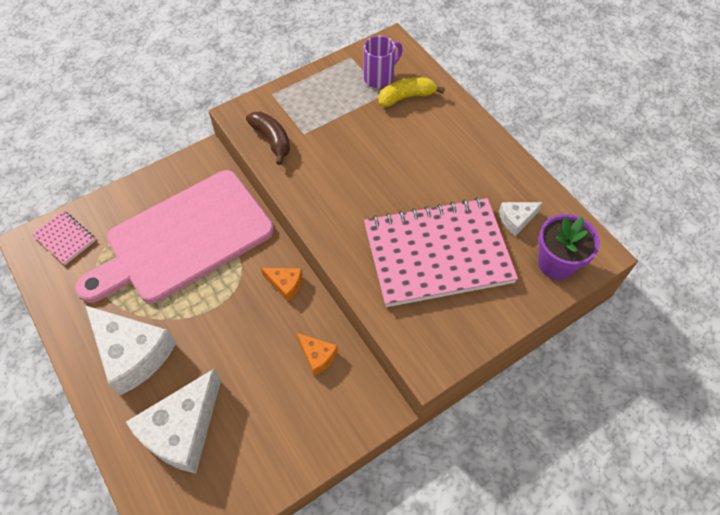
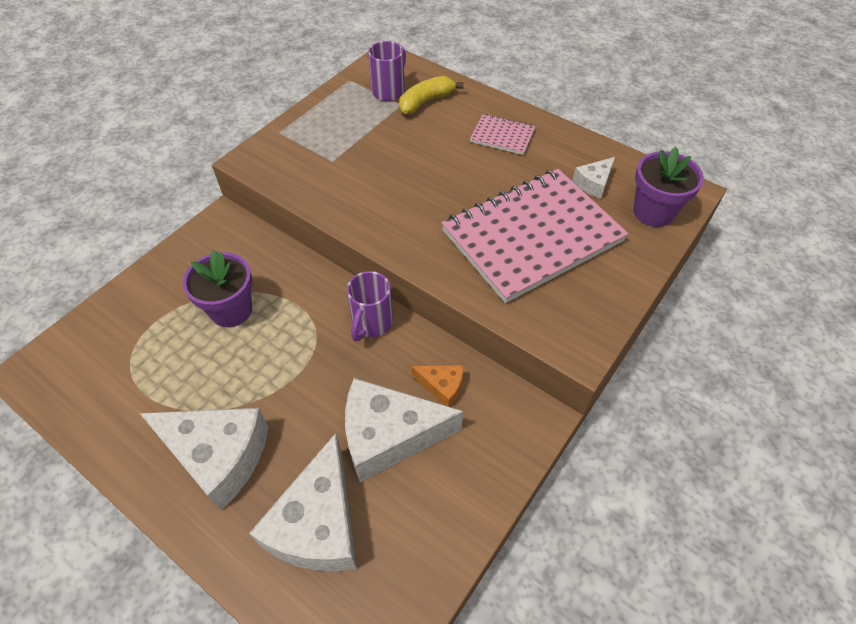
camera: 20 degrees left, 5 degrees down
pink notebook [32,211,96,265] -> pink notebook moved to [470,114,535,155]
pink cutting board [75,170,274,303] -> purple flower pot [183,250,252,327]
brown banana [246,112,290,165] -> none
orange cheese [261,268,303,302] -> purple mug [347,271,393,341]
none -> white cheese [345,378,463,482]

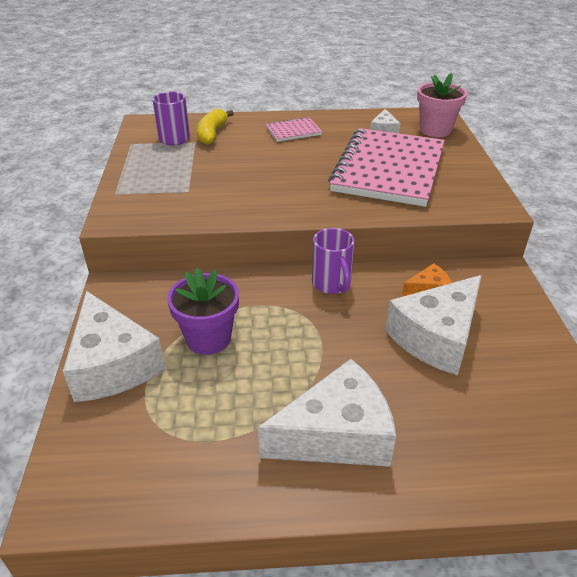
camera: 40 degrees left, 15 degrees down
white cheese [249,433,357,572] -> white cheese moved to [63,291,165,402]
purple flower pot [633,147,704,227] -> pink flower pot [417,73,467,137]

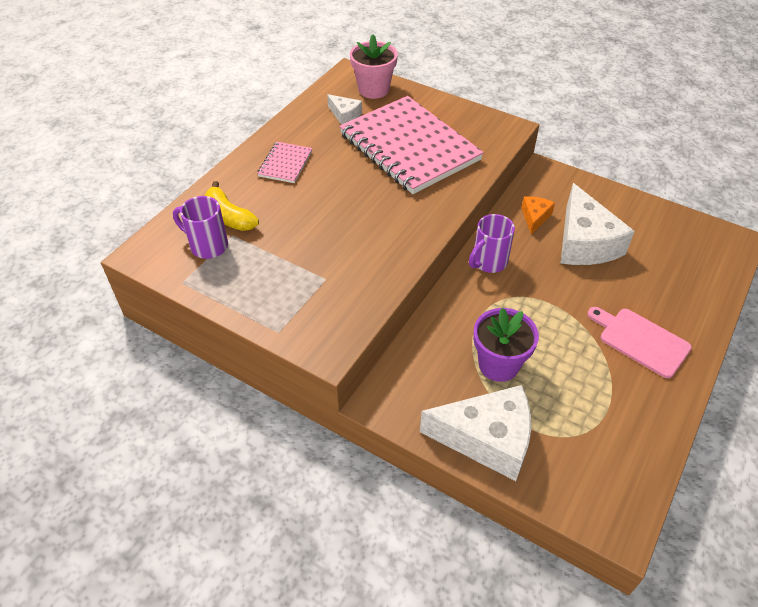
camera: 55 degrees left, 10 degrees up
white cheese [258,359,396,467] -> pink cutting board [587,307,692,378]
purple mug [312,228,355,294] -> purple mug turned 120 degrees clockwise [469,214,515,273]

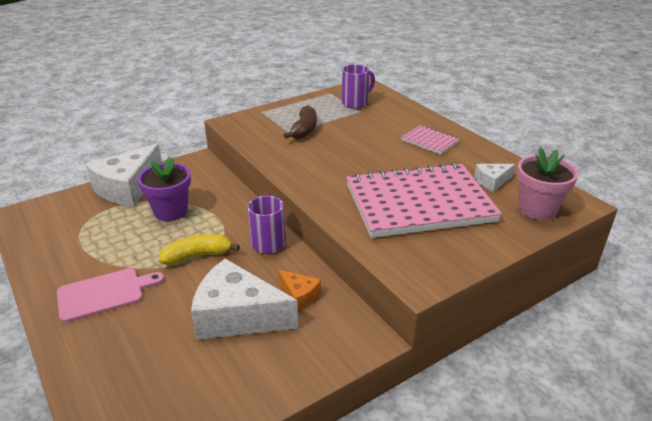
camera: 115 degrees right, 15 degrees down
yellow banana [205,181,259,231] -> yellow banana moved to [159,234,240,265]
none -> brown banana [284,106,317,139]

